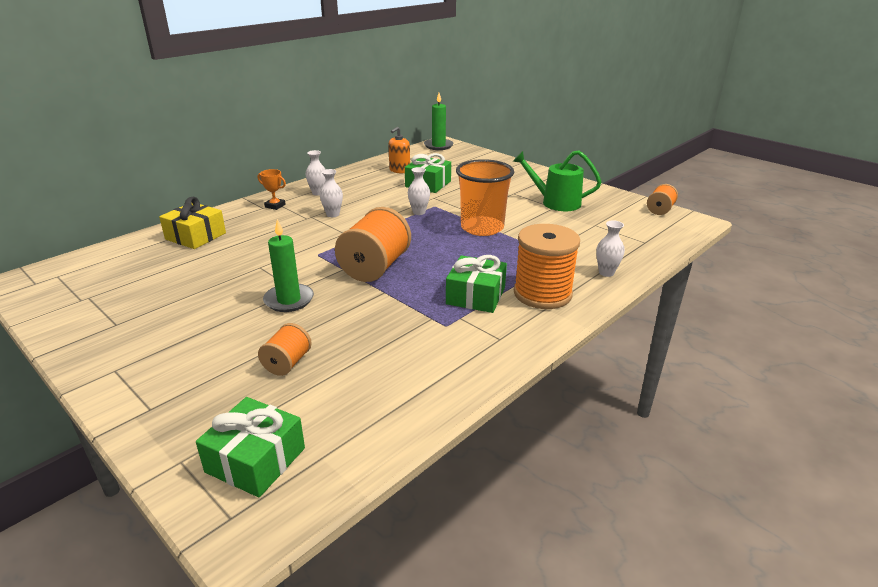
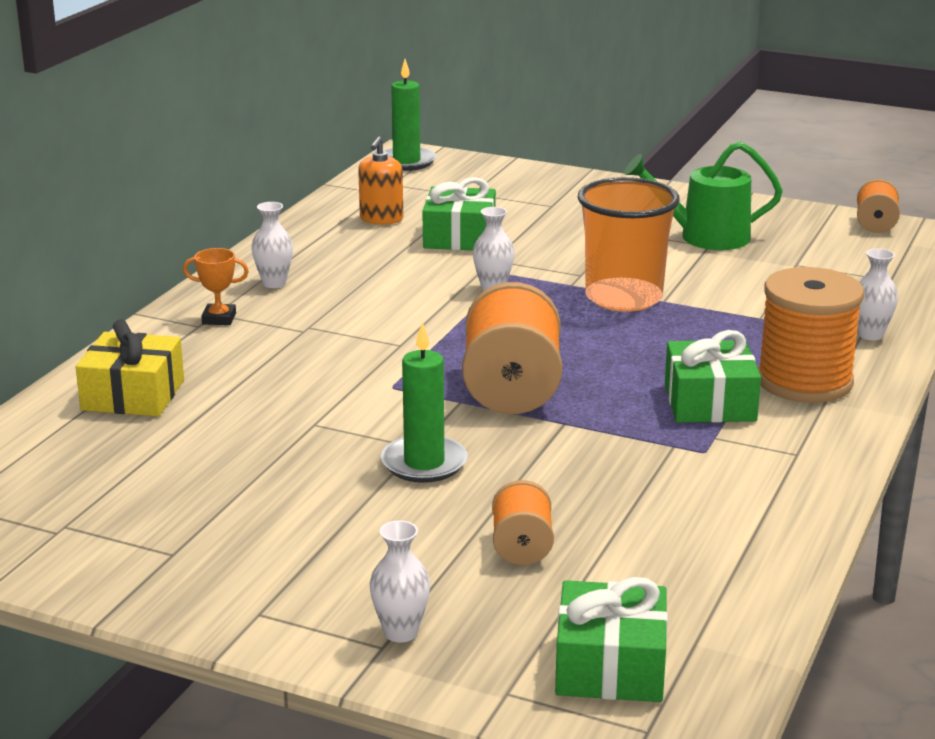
camera: 20 degrees left, 5 degrees down
white vase [320,169,343,217] -> white vase moved to [370,521,430,643]

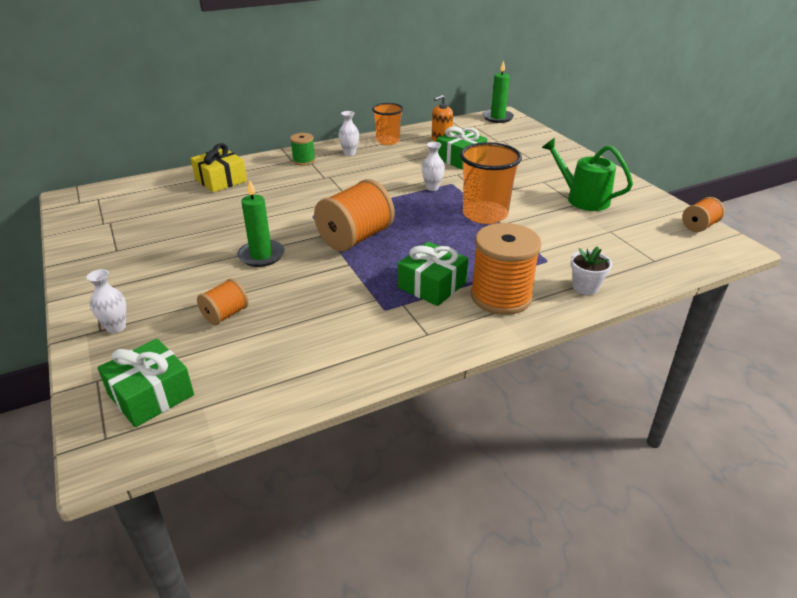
camera: 40 degrees right, 10 degrees up
orange trophy [183,248,249,325] -> green spool [290,133,315,166]
white vase [858,248,898,340] -> white flower pot [570,246,612,295]
none -> orange cup [372,103,403,145]

